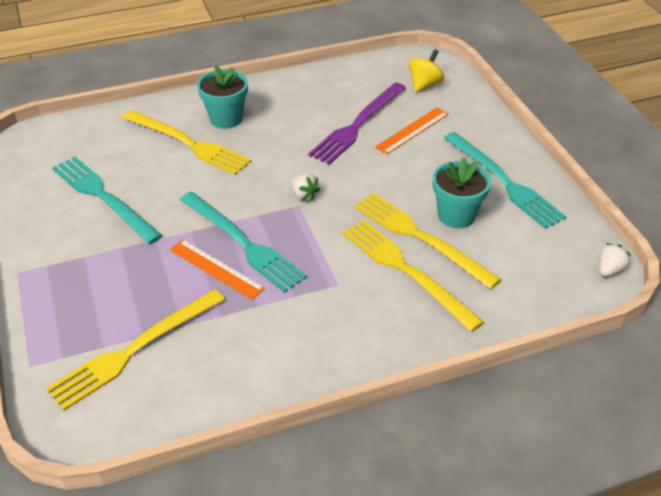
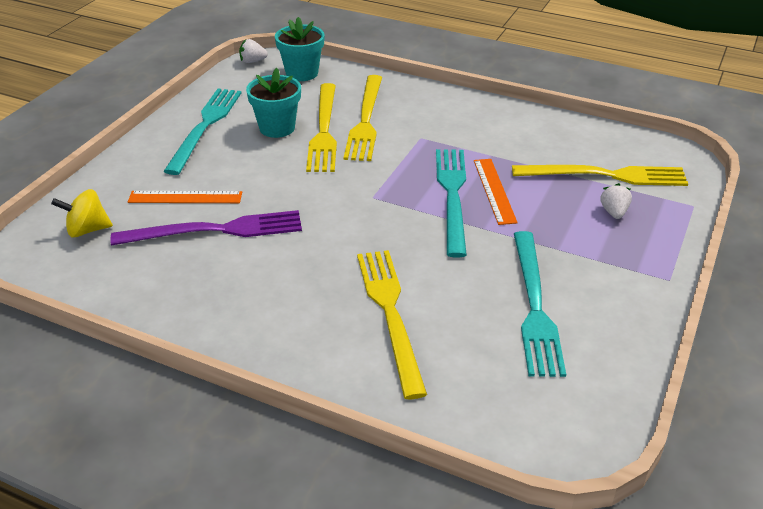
camera: 135 degrees left, 5 degrees down
turquoise flower pot [197,65,248,129] -> turquoise flower pot moved to [275,17,325,81]
white strawberry [291,174,320,201] -> white strawberry moved to [600,183,632,219]

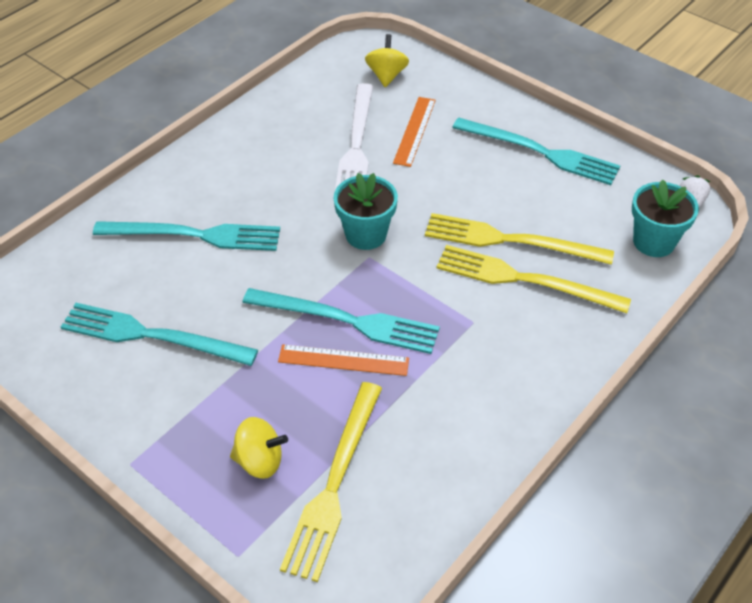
camera: 105 degrees right, 10 degrees up
purple fork [111,210,302,246] -> white fork [335,83,373,190]
turquoise flower pot [246,68,301,138] -> turquoise flower pot moved to [334,173,398,250]
yellow fork [357,250,427,399] -> turquoise fork [93,221,280,251]
white strawberry [600,183,632,219] -> yellow spinning top [230,417,288,479]

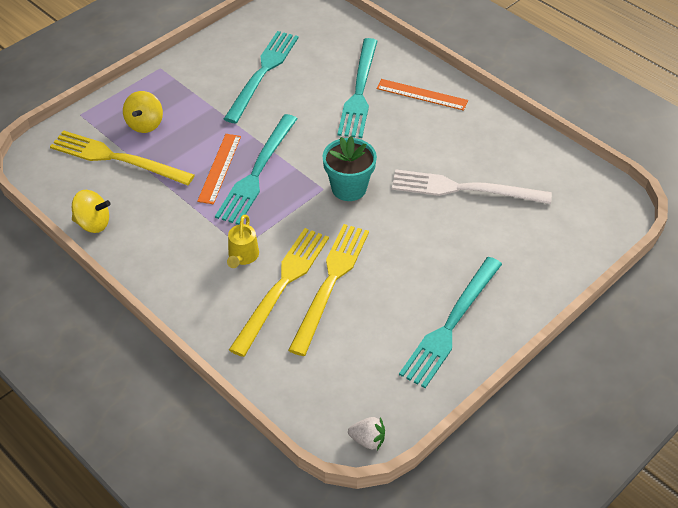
camera: 95 degrees right, 0 degrees up
yellow spinning top [365,34,409,87] -> yellow spinning top moved to [72,190,111,233]
orange ruler [393,97,436,167] -> orange ruler moved to [377,79,468,111]
turquoise flower pot [632,180,699,257] -> none
none -> yellow watering can [227,215,259,268]

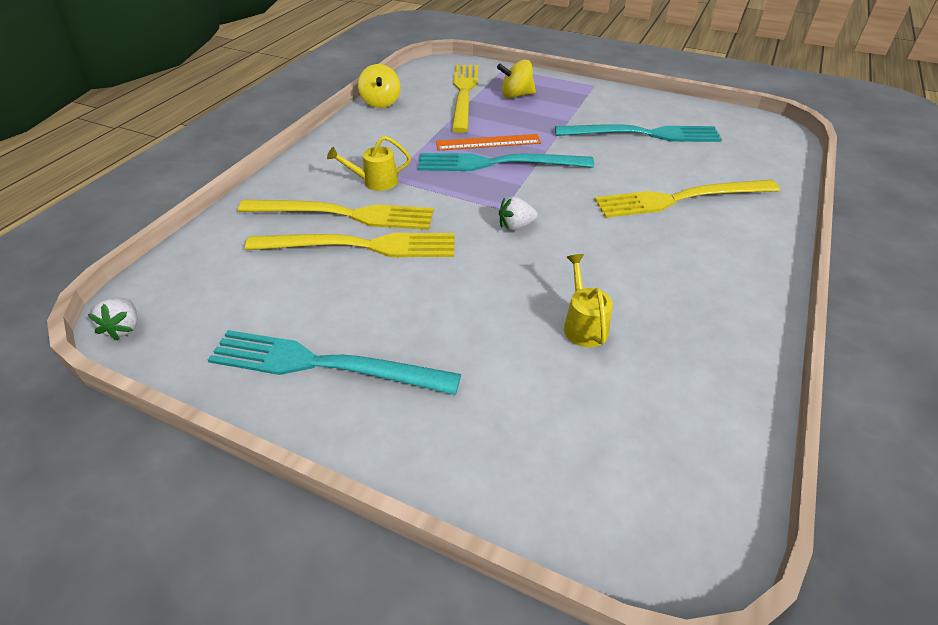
camera: 70 degrees right, 5 degrees down
turquoise flower pot [322,136,377,201] -> white strawberry [499,197,538,231]
turquoise fork [338,38,378,138] -> yellow fork [594,180,780,218]
orange ruler [377,79,468,111] -> none
white fork [392,169,552,204] -> yellow watering can [564,254,613,347]

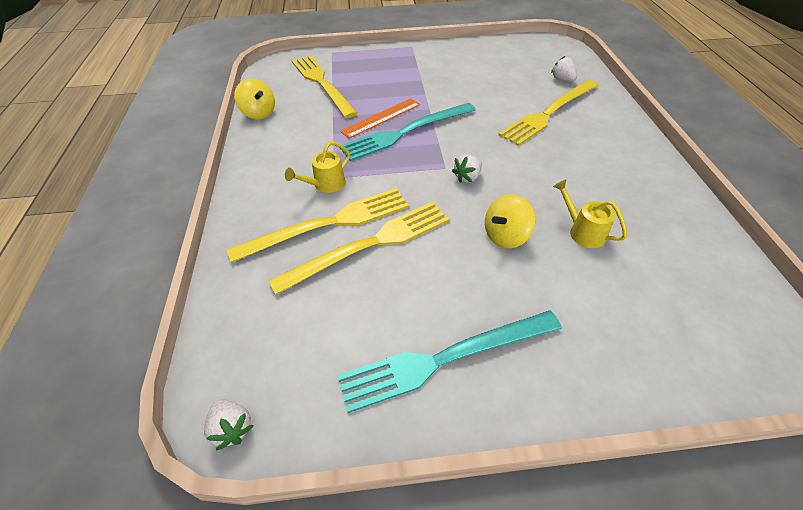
camera: 30 degrees left, 5 degrees up
yellow spinning top [497,59,536,99] -> yellow spinning top moved to [485,194,535,248]
turquoise fork [555,124,722,142] -> none
none -> white strawberry [551,56,577,81]

